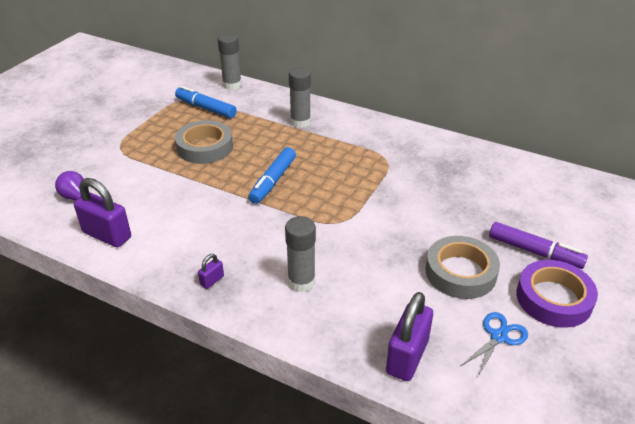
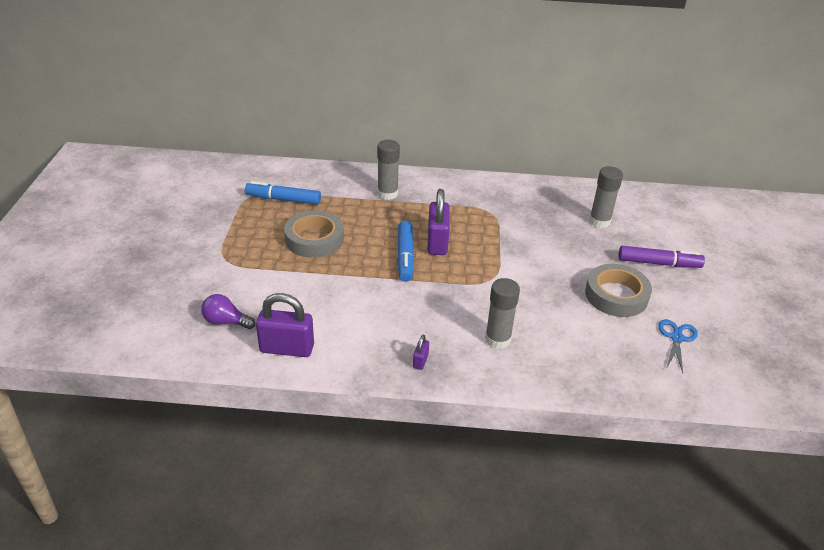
camera: 25 degrees left, 0 degrees up
grey glue stick [218,33,242,90] -> grey glue stick moved to [589,166,623,228]
purple padlock [386,292,433,381] -> purple padlock moved to [427,189,450,255]
purple tape [516,260,598,328] -> none

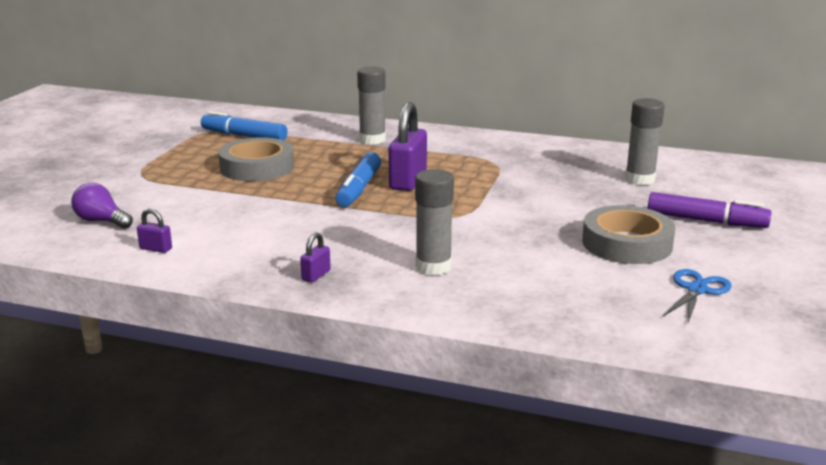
camera: 15 degrees right, 15 degrees down
purple padlock [256,293,314,357] -> purple padlock [137,208,172,253], size x0.46

